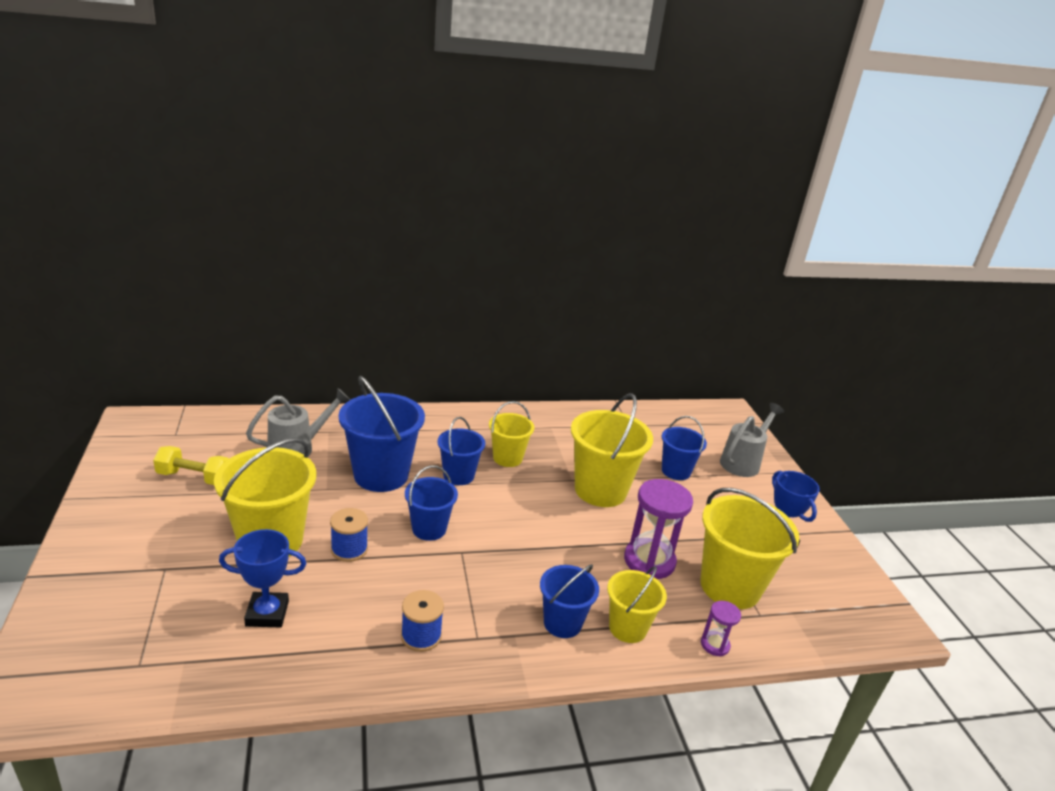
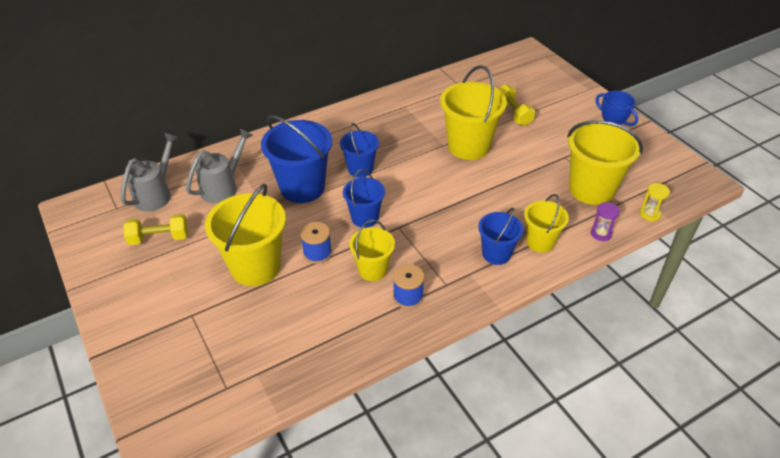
camera: 15 degrees left, 15 degrees up
blue trophy [219,529,307,627] -> none
yellow bucket [489,401,534,467] -> yellow bucket moved to [349,220,395,281]
purple hourglass [624,479,693,579] -> none
blue bucket [662,416,707,480] -> yellow dumbbell [499,84,535,126]
grey watering can [720,403,784,477] -> grey watering can moved to [121,133,179,212]
none -> yellow hourglass [640,183,670,221]

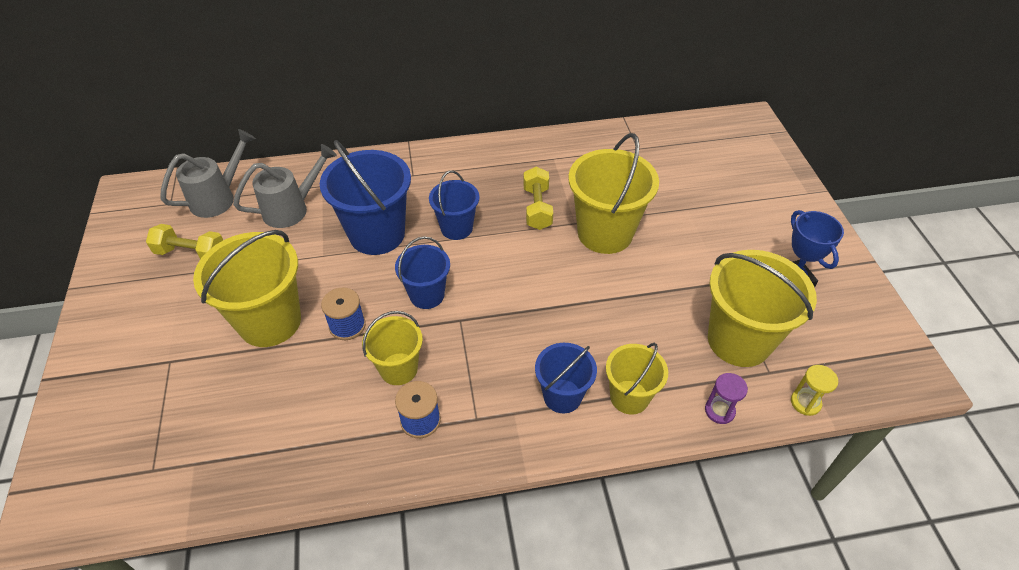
camera: 20 degrees right, 5 degrees up
yellow dumbbell [499,84,535,126] -> yellow dumbbell moved to [523,167,553,230]

